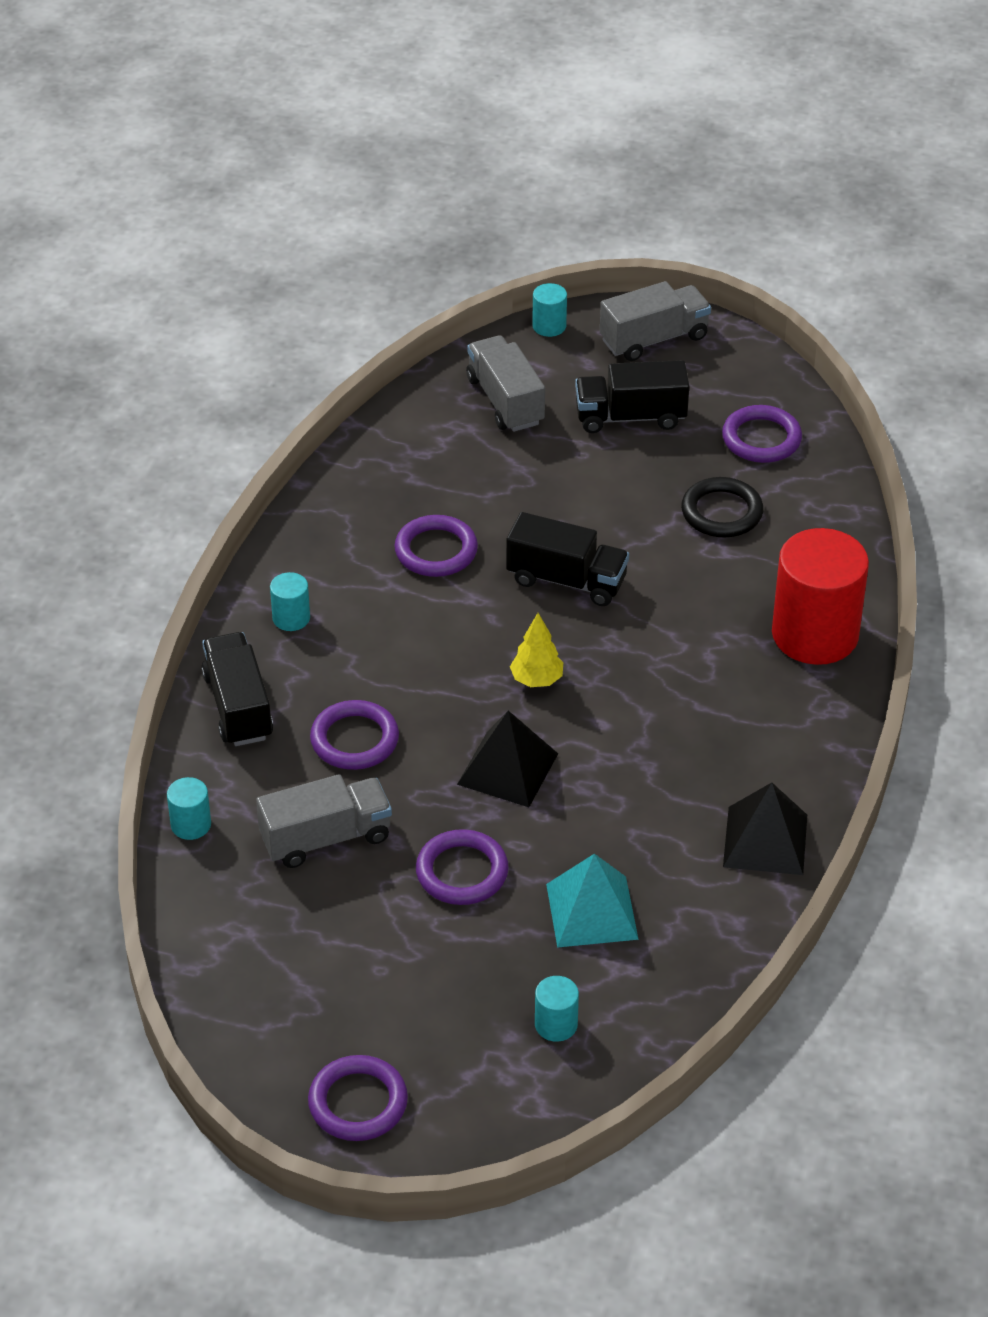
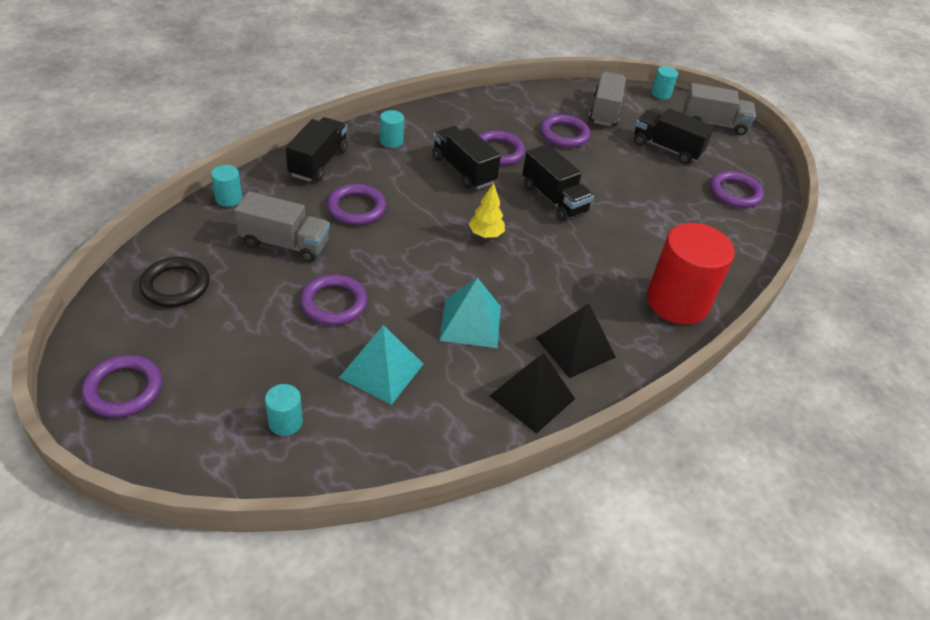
camera: 30 degrees right, 0 degrees up
black pyramid [457,711,558,807] -> black pyramid moved to [536,303,616,378]
black ring [681,477,763,537] -> black ring moved to [139,257,210,307]
none -> black truck [432,126,501,189]
none -> turquoise pyramid [439,278,501,348]
none -> purple ring [540,114,590,148]

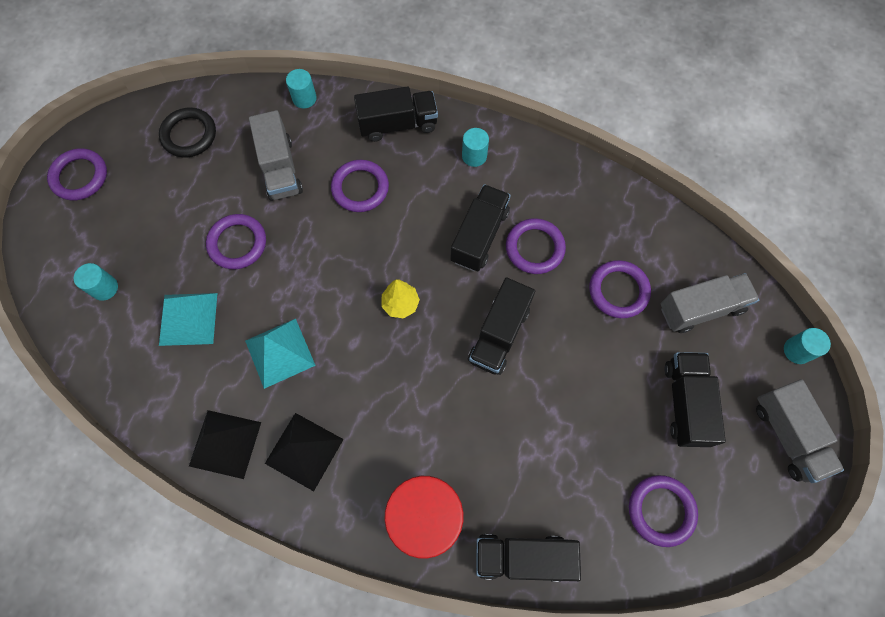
camera: 65 degrees right, 25 degrees up
none -> black truck [476,534,581,582]

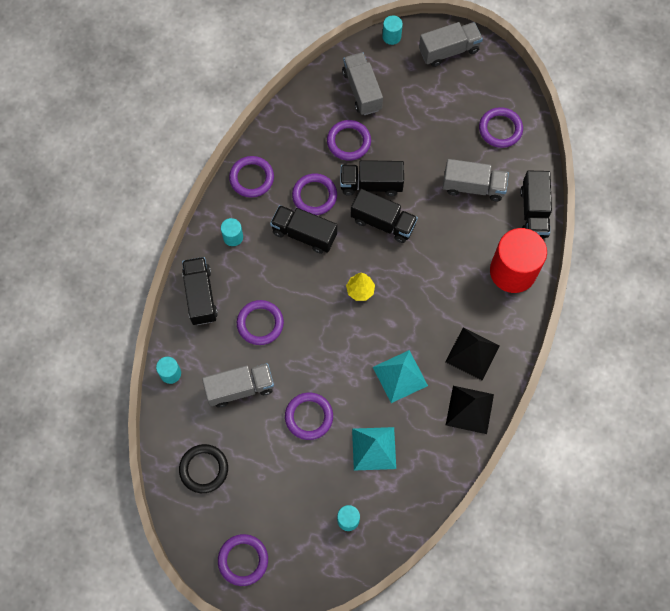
camera: 90 degrees left, 0 degrees up
black truck [665,352,726,447] -> black truck moved to [340,160,404,196]
none -> purple ring [229,156,274,198]
none -> grey truck [443,159,509,201]

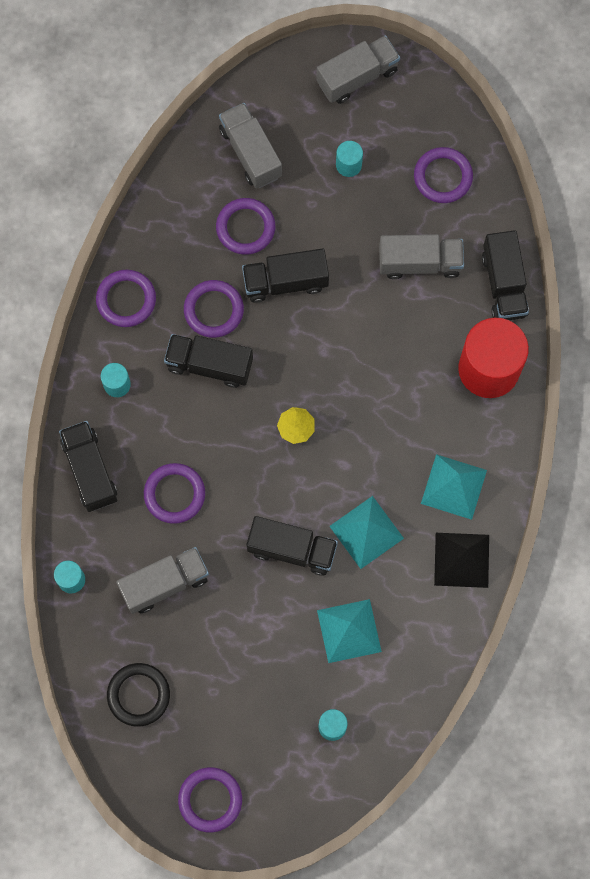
camera: 10 degrees left, 5 degrees up
purple ring [285,392,333,440] -> none
black truck [351,188,418,243] -> black truck moved to [246,516,338,575]
turquoise cylinder [382,15,403,45] -> turquoise cylinder moved to [336,141,363,177]
black pyramid [445,328,500,381] -> turquoise pyramid [421,454,487,520]

